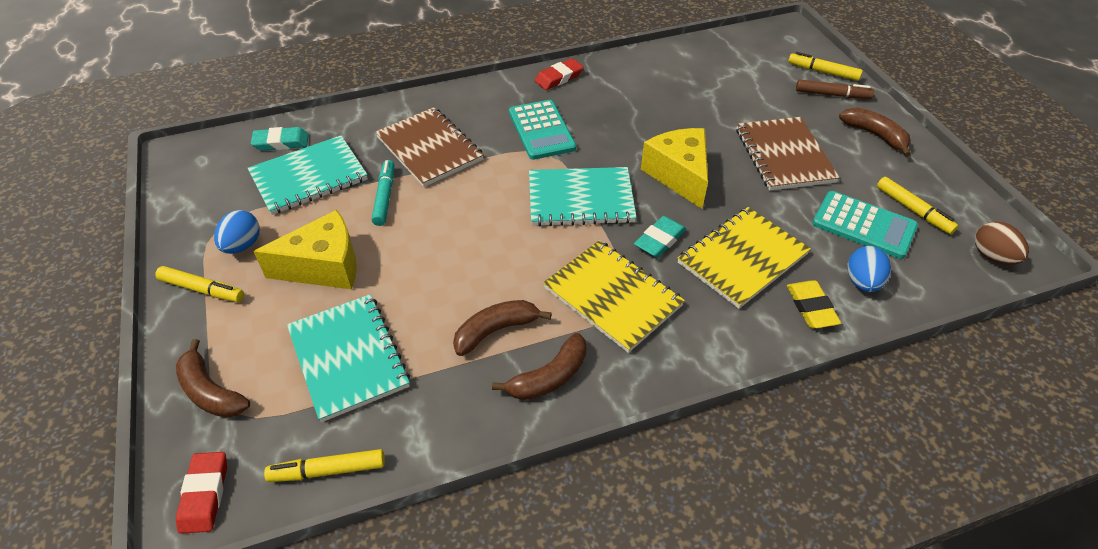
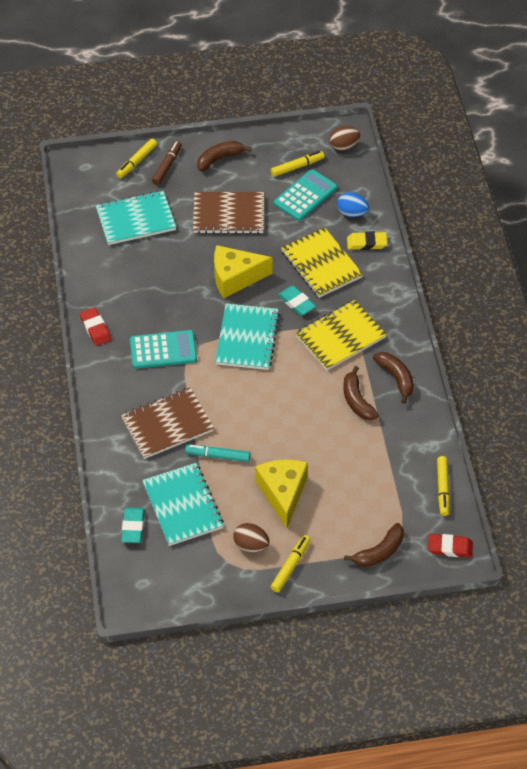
camera: 80 degrees left, 5 degrees up
blue egg [214,210,260,254] -> brown egg [233,523,270,552]
turquoise notebook [287,294,410,422] -> turquoise notebook moved to [96,190,176,245]

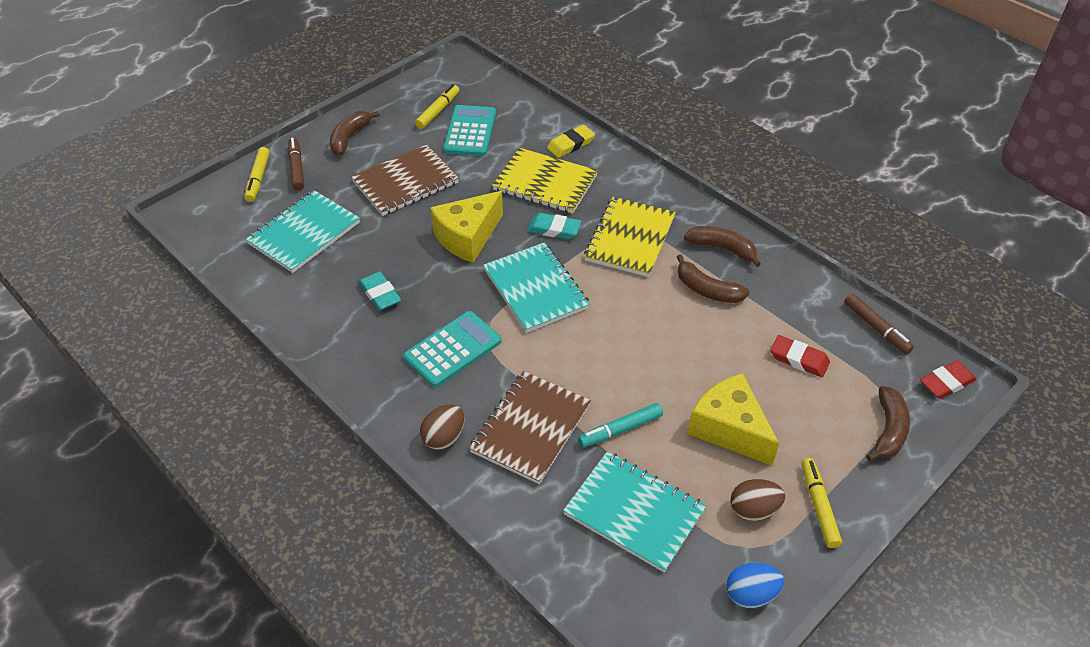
camera: 35 degrees left, 5 degrees down
red eraser [80,307,111,346] -> red eraser moved to [770,335,830,377]
turquoise eraser [121,507,144,543] -> turquoise eraser moved to [359,271,401,310]
brown egg [329,126,360,151] -> brown egg moved to [420,404,465,450]
blue egg [337,192,369,217] -> blue egg moved to [726,562,784,608]
yellow marker [437,456,450,516] -> brown marker [844,294,914,354]

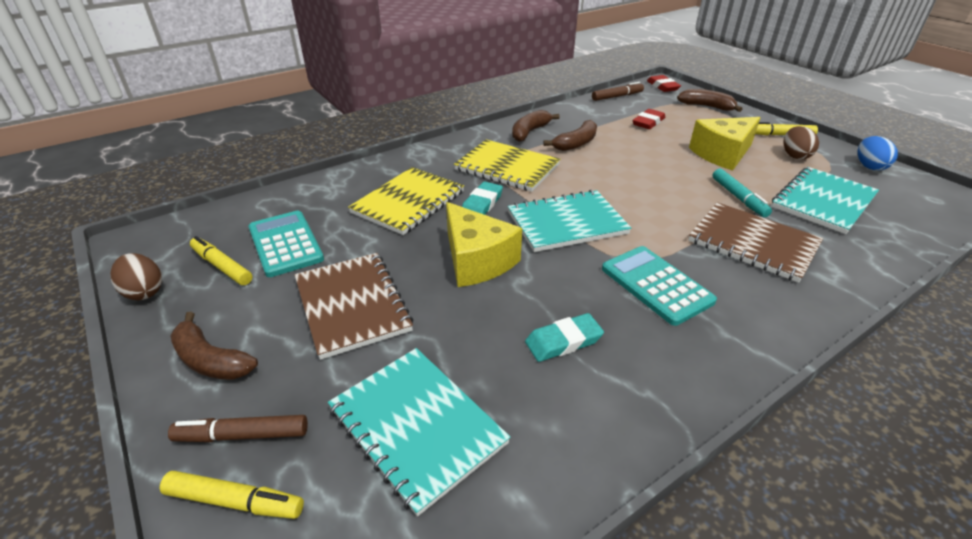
camera: 80 degrees left, 10 degrees down
brown egg [420,404,465,450] -> brown egg moved to [110,253,162,300]
turquoise calculator [443,105,496,156] -> turquoise calculator turned 45 degrees clockwise [248,211,324,277]
yellow eraser [547,125,595,158] -> none

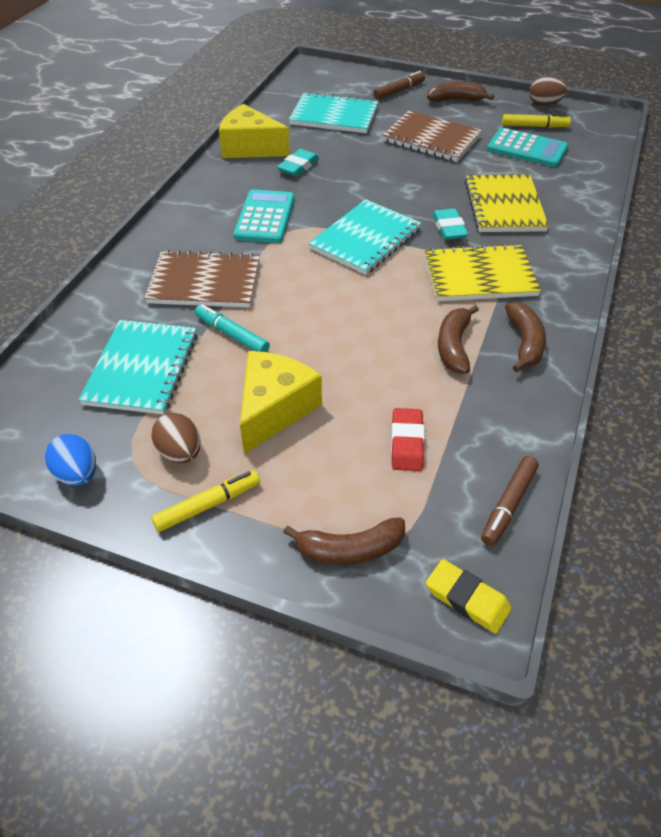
camera: 145 degrees right, 10 degrees up
yellow marker [160,471,304,519] -> none
yellow cheese [446,202,522,287] -> yellow cheese moved to [219,104,290,158]
turquoise calculator [602,246,717,326] -> turquoise calculator turned 105 degrees counterclockwise [233,189,295,243]
red eraser [647,75,681,92] -> yellow eraser [426,559,512,634]

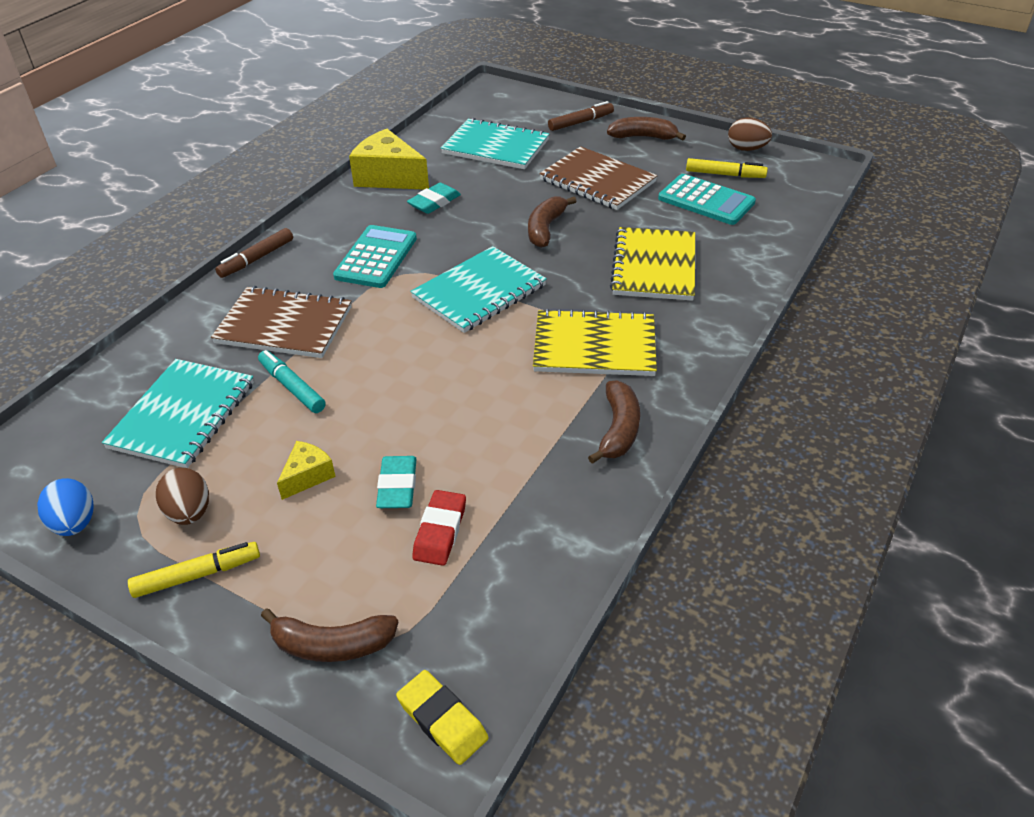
camera: 10 degrees right, 5 degrees down
yellow cheese [240,351,322,454] -> yellow cheese [277,441,336,500], size x0.52
turquoise eraser [432,209,468,240] -> turquoise eraser moved to [376,456,417,508]
brown banana [438,305,479,374] -> brown banana moved to [528,196,576,248]
brown marker [481,456,539,546] -> brown marker moved to [215,228,293,278]

